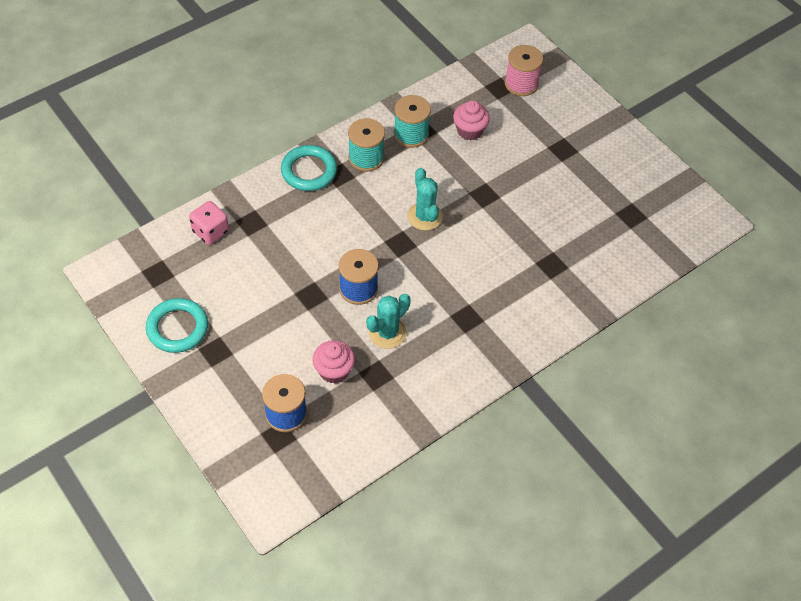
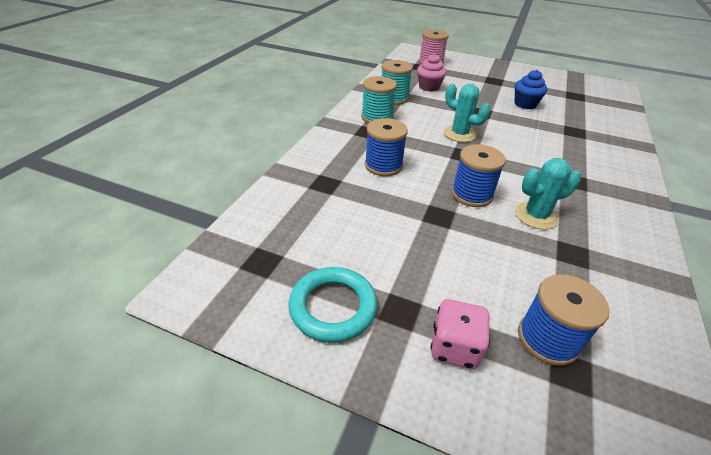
camera: 30 degrees left, 15 degrees down
pink dice [189,201,229,245] -> pink dice moved to [430,299,490,369]
turquoise ring [281,145,337,191] -> none
pink cupcake [312,340,355,384] -> none
turquoise cactus [366,294,411,349] -> turquoise cactus turned 60 degrees clockwise [515,158,581,230]
none -> blue spool [365,118,408,176]
none -> blue cupcake [515,70,547,109]

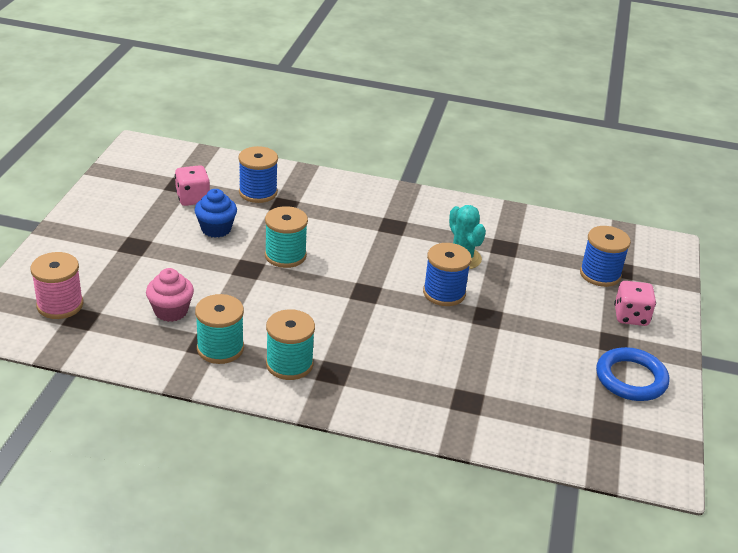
camera: 100 degrees left, 5 degrees down
turquoise ring [288,267,377,343] -> blue ring [596,347,669,401]
blue spool [365,118,408,176] -> blue spool moved to [238,146,278,203]
turquoise cactus [444,84,490,142] -> none
none -> pink dice [175,165,210,206]
none -> turquoise spool [265,206,308,268]

